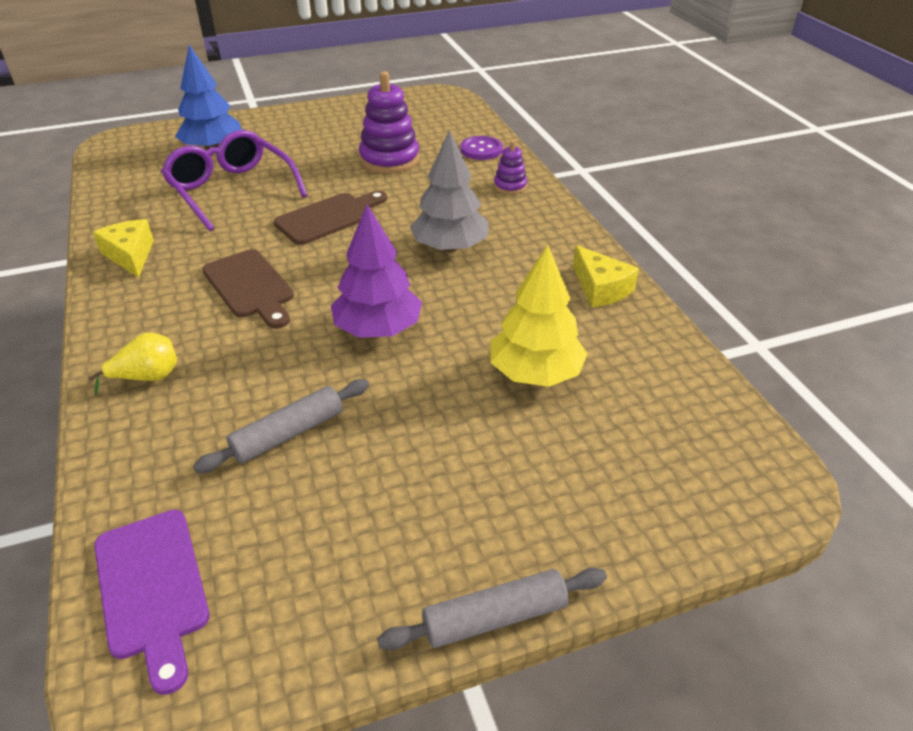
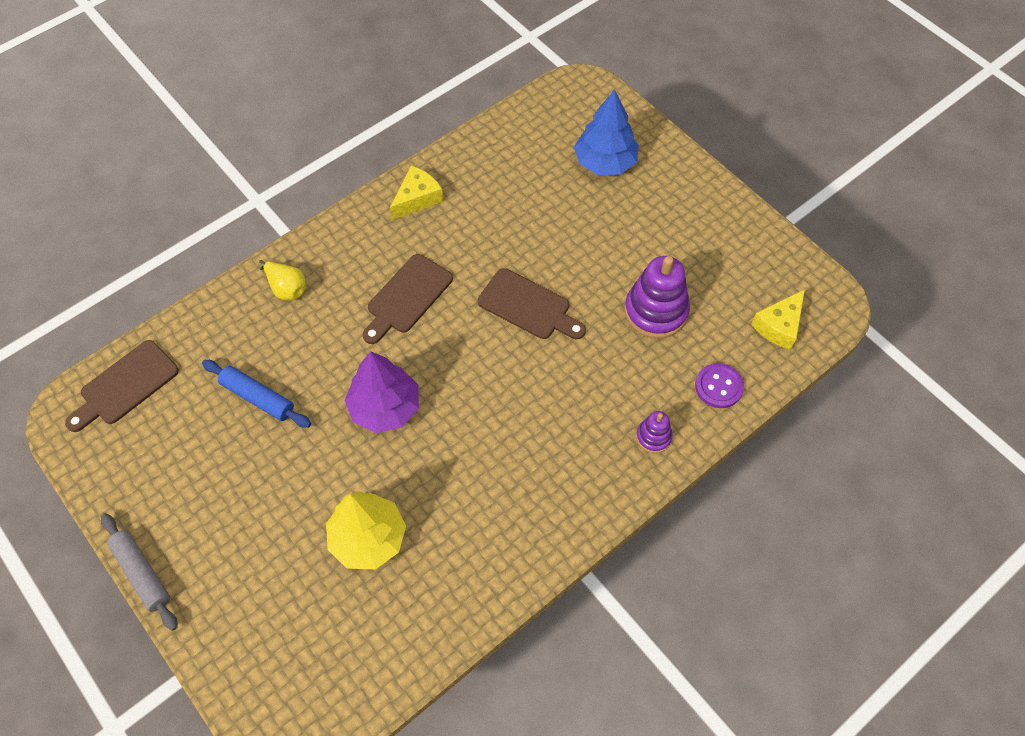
camera: 70 degrees right, 20 degrees up
purple cutting board [94,510,210,695] -> brown cutting board [65,340,179,432]
purple glasses [161,130,308,231] -> none
grey rolling pin [193,379,369,473] -> blue rolling pin [202,360,311,428]
grey tree [410,130,489,252] -> none
yellow cheese [573,245,639,308] -> yellow cheese moved to [751,289,805,349]

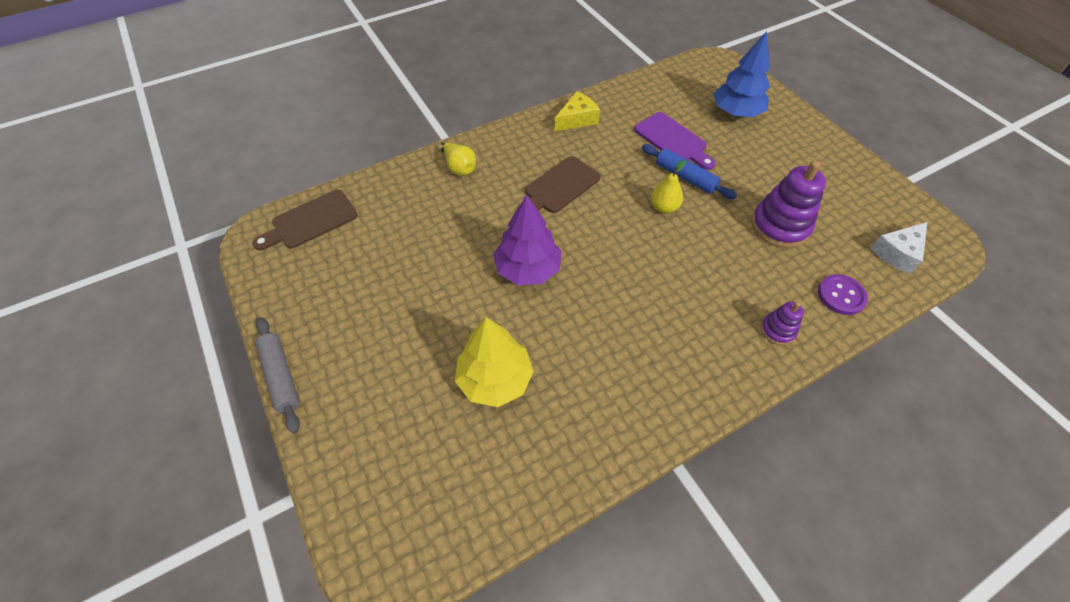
camera: 10 degrees right, 5 degrees down
blue rolling pin [202,360,311,428] -> blue rolling pin moved to [642,144,737,199]
brown cutting board [478,268,586,339] -> yellow pear [651,160,685,213]
yellow cheese [751,289,805,349] -> white cheese [871,222,927,274]
none -> purple cutting board [634,112,716,170]

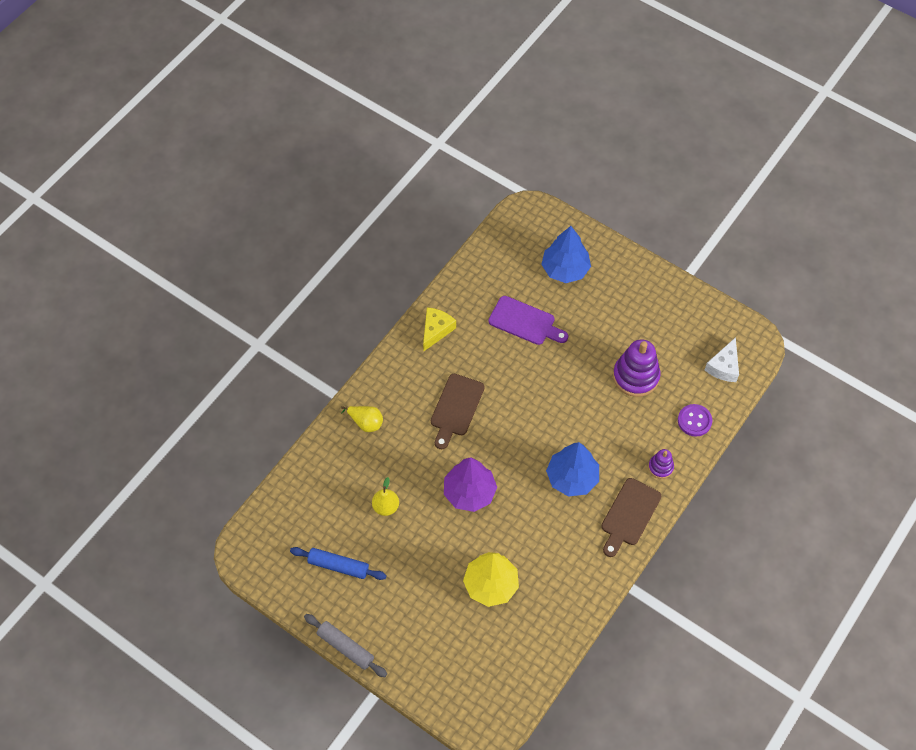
camera: 25 degrees left, 5 degrees up
brown cutting board [252,190,358,250] -> brown cutting board moved to [601,478,662,557]
blue rolling pin [642,144,737,199] -> blue rolling pin moved to [290,547,387,580]
yellow pear [651,160,685,213] -> yellow pear moved to [372,477,399,516]
none -> blue tree [546,442,599,497]

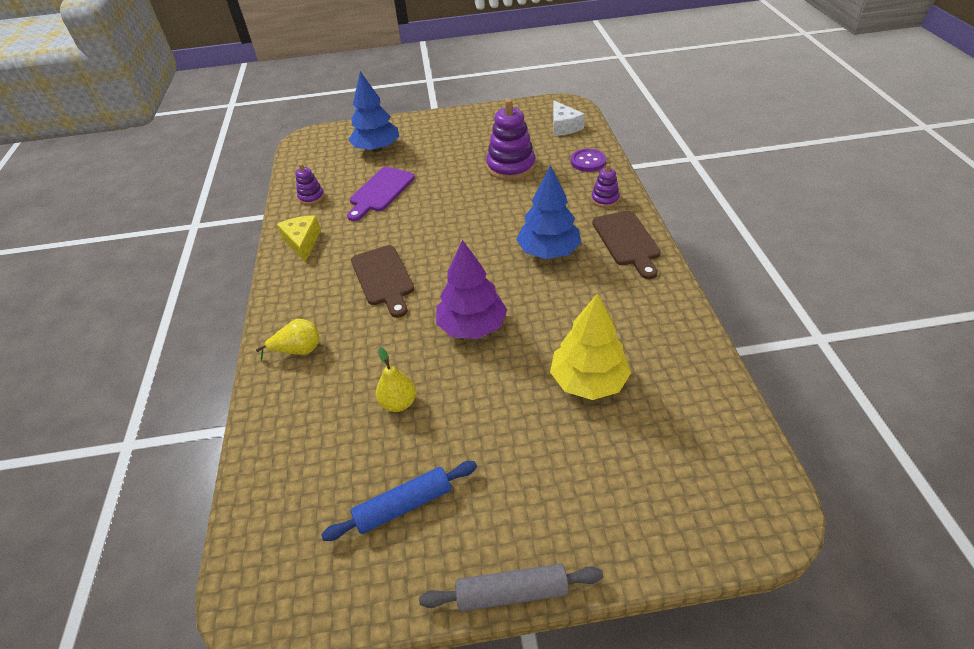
camera: 40 degrees left, 15 degrees down
purple cutting board [488,296,568,345] -> purple cutting board turned 135 degrees clockwise [347,167,415,221]
none -> purple stacking toy [296,164,324,205]

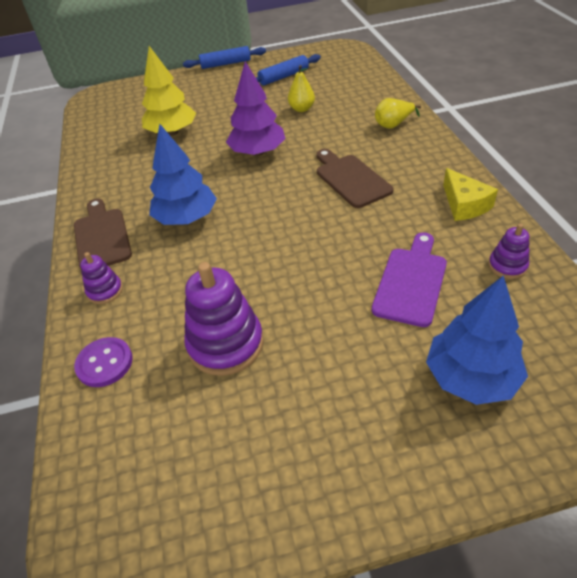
camera: 175 degrees right, 0 degrees up
grey rolling pin [419,564,603,612] -> blue rolling pin [183,46,266,69]
white cheese [553,101,585,136] -> none

